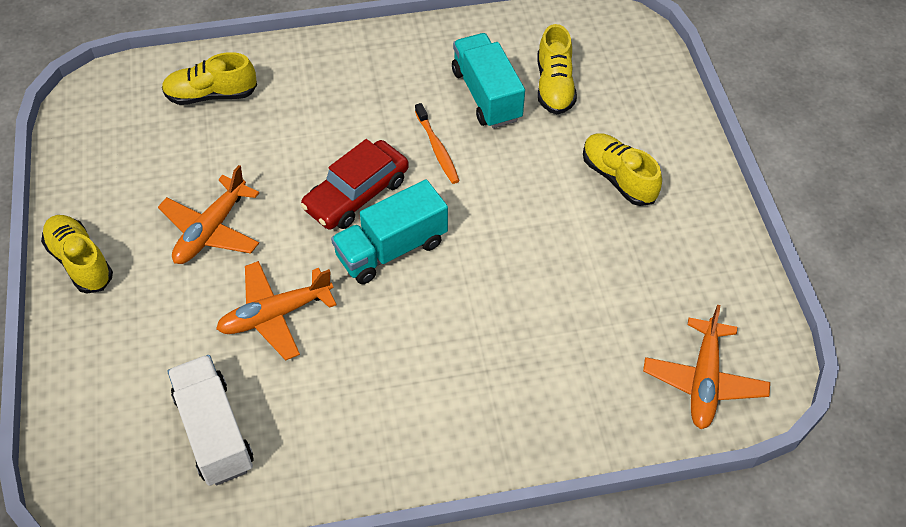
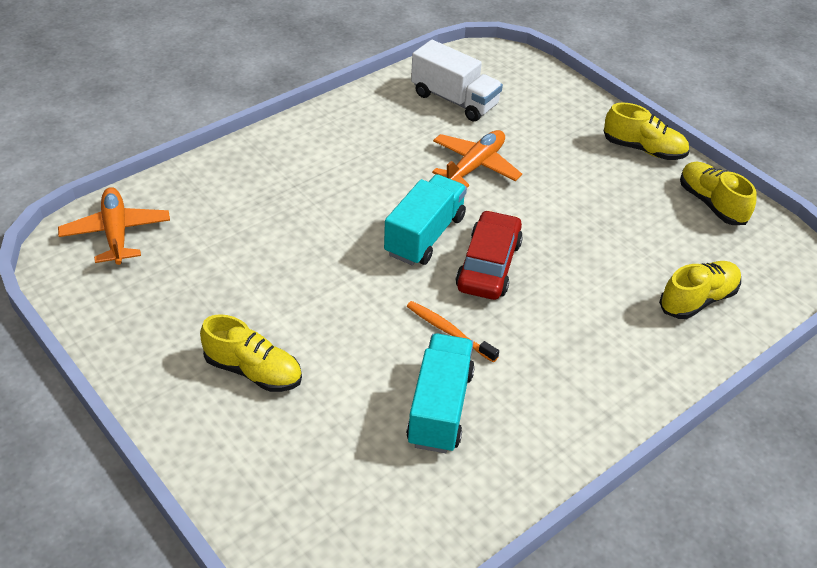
camera: 150 degrees right, 10 degrees down
orange plane [158,165,259,264] -> none
turquoise truck [452,33,525,128] -> turquoise truck turned 120 degrees counterclockwise [406,334,475,453]
yellow shoe [537,24,577,114] -> yellow shoe moved to [680,162,756,225]

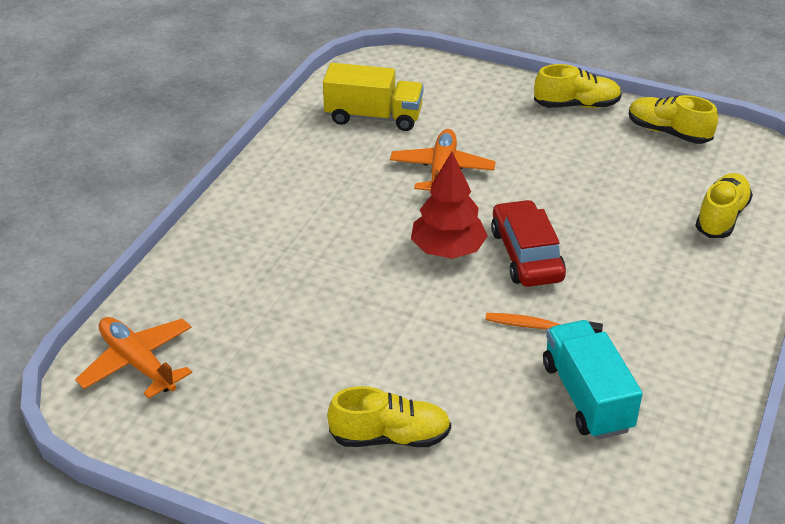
camera: 25 degrees left, 5 degrees down
turquoise truck [384,174,467,266] -> red tree [411,152,488,259]
white truck [411,40,503,122] -> yellow truck [323,63,424,131]

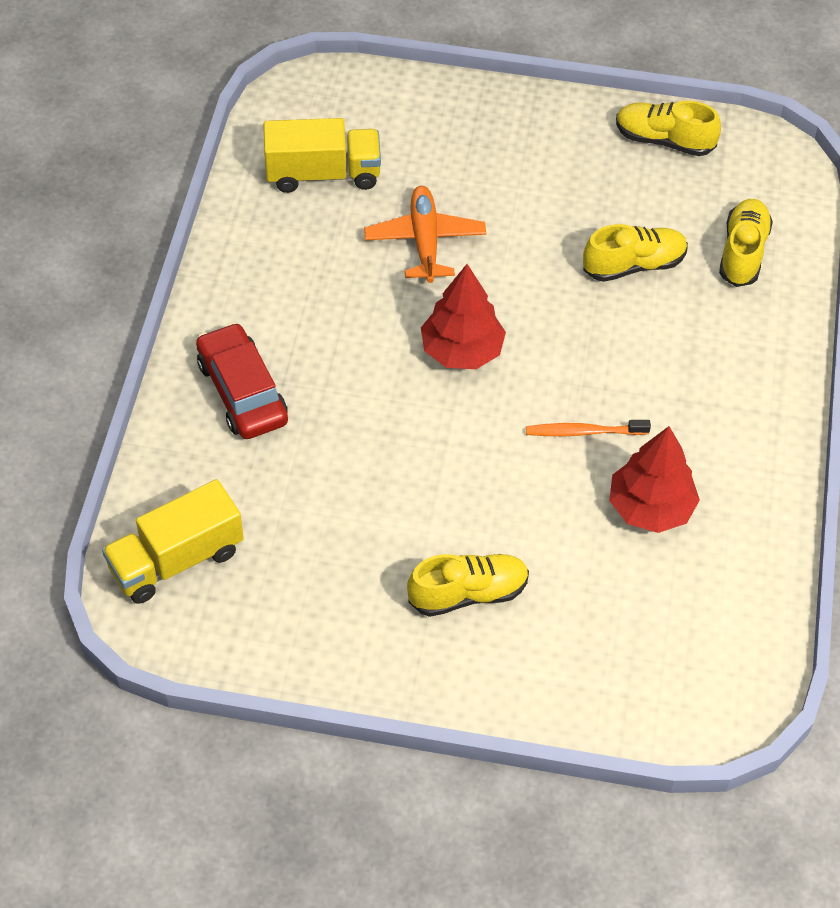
camera: 15 degrees left, 15 degrees up
orange plane [75,317,192,399] -> yellow truck [102,479,244,604]
red car [491,200,566,287] -> red car moved to [196,323,288,439]
yellow shoe [534,64,622,108] -> yellow shoe moved to [583,224,688,282]
turquoise truck [543,320,643,439] -> red tree [609,426,700,533]

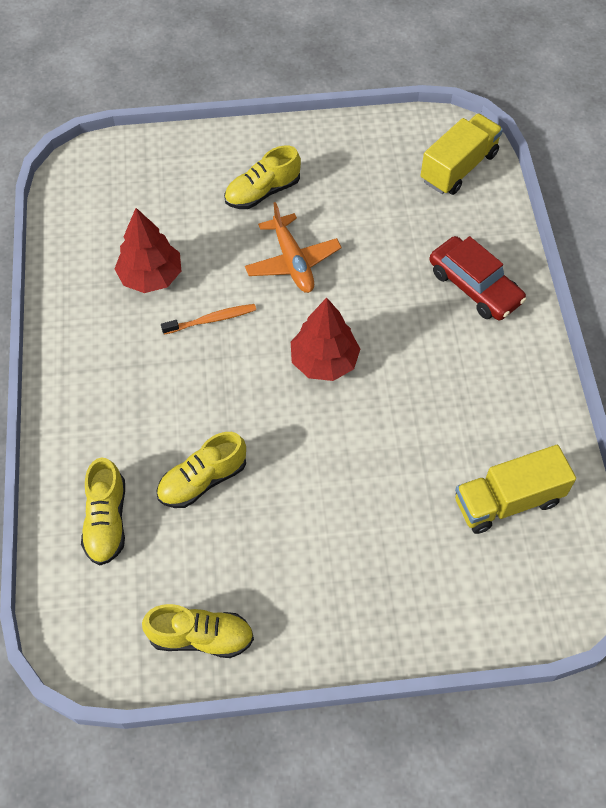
camera: 165 degrees right, 5 degrees up
orange plane [364,186,486,283] -> orange plane moved to [245,202,341,293]

